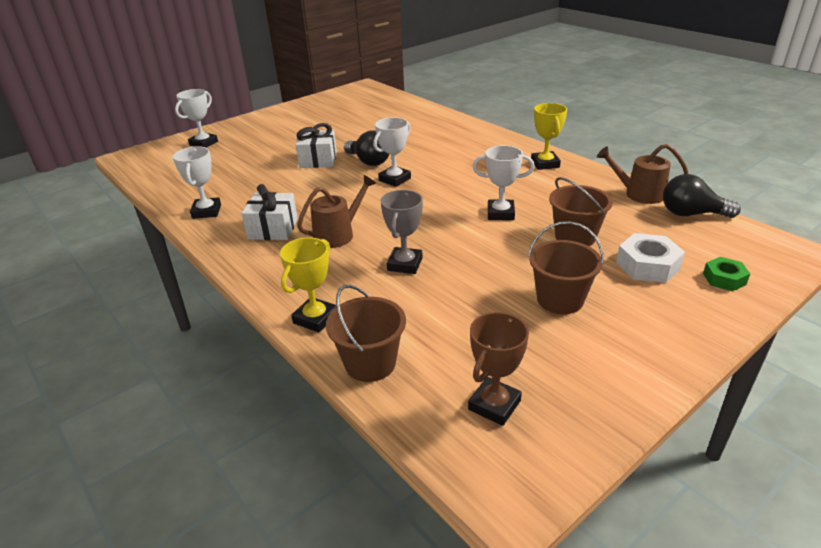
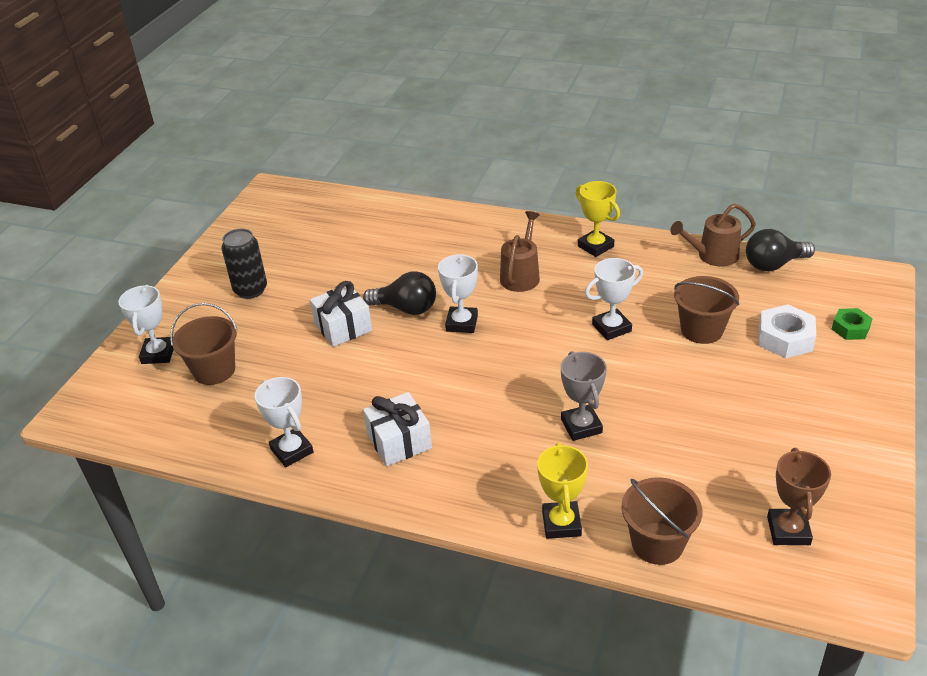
camera: 30 degrees left, 5 degrees up
brown watering can [297,175,376,248] -> brown watering can moved to [500,211,540,292]
brown bucket [528,221,604,314] -> brown bucket moved to [170,303,237,385]
none -> black can [222,229,267,299]

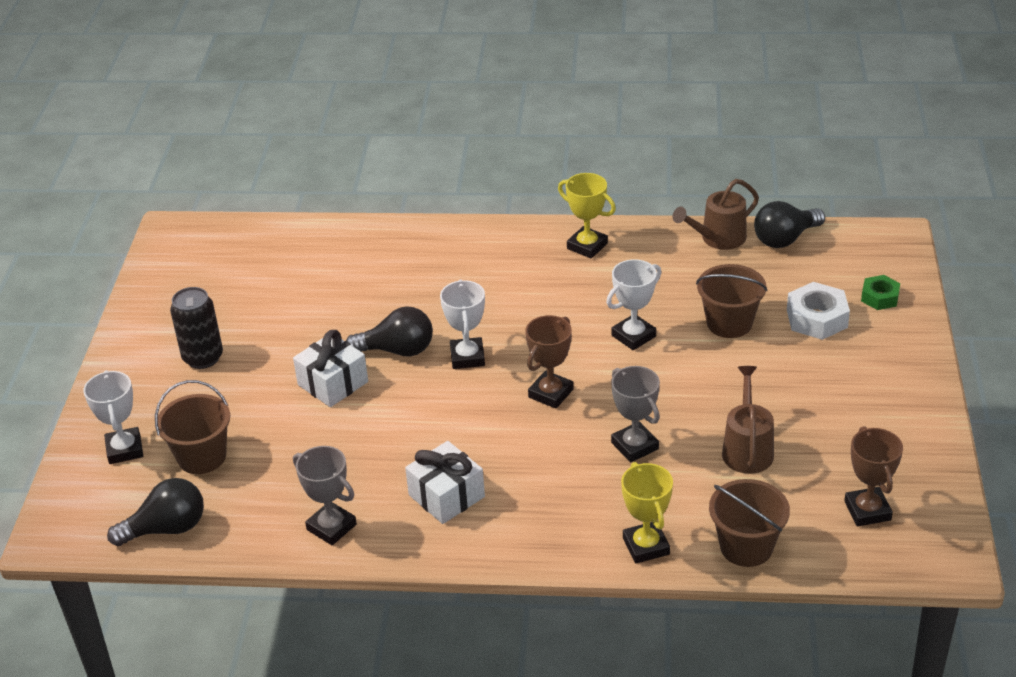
camera: 15 degrees left, 0 degrees up
white trophy [255,377,314,467] -> grey trophy [293,446,357,545]
brown watering can [500,211,540,292] -> brown watering can moved to [722,366,774,474]
none -> black light bulb [107,478,204,546]
none -> brown trophy [525,315,573,409]

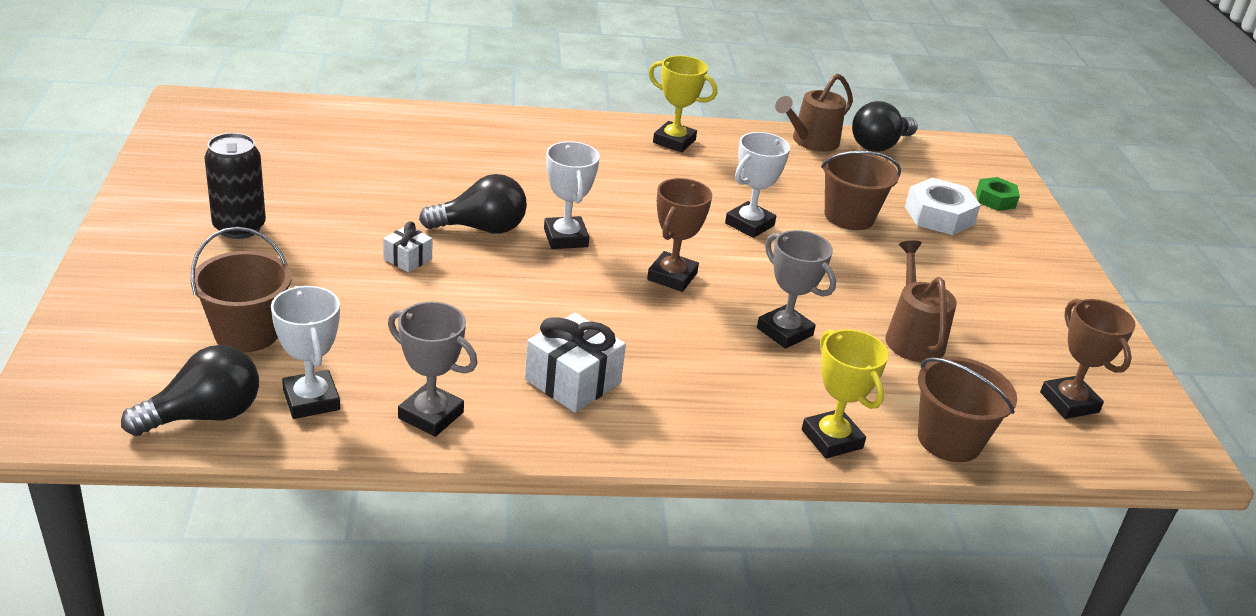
camera: 15 degrees left, 5 degrees down
white trophy [83,370,143,464] -> white trophy moved to [271,286,340,419]
white gift [293,330,368,407] -> white gift [383,221,432,273], size x0.56

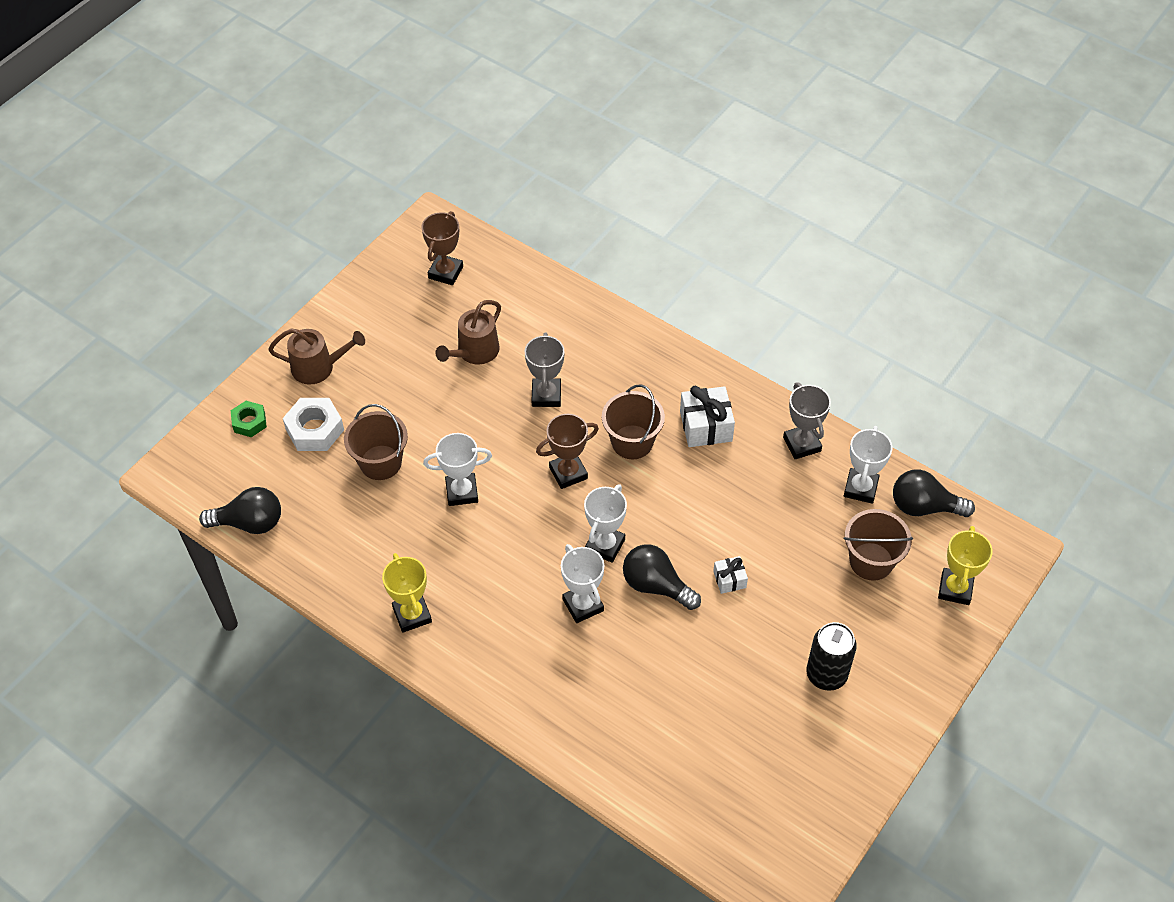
camera: 135 degrees left, 20 degrees up
brown watering can [775,74,853,152] -> brown watering can moved to [268,328,365,385]
yellow trophy [802,329,889,458] -> yellow trophy moved to [938,526,993,605]
brown bucket [918,357,1017,462] -> brown bucket moved to [602,385,665,459]
none -> white trophy [561,544,604,623]

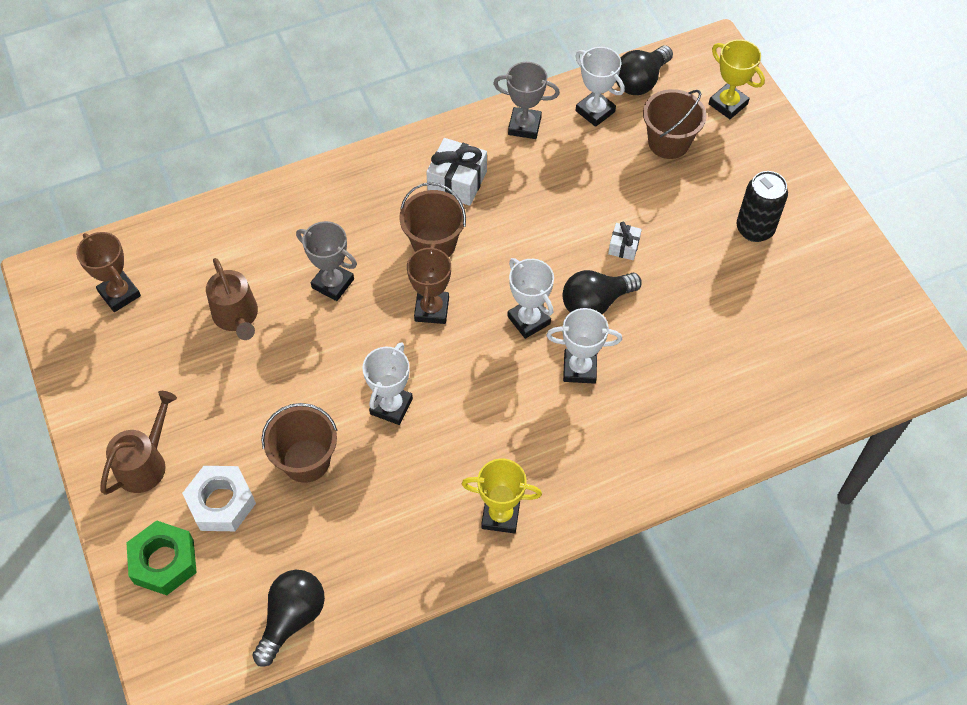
camera: 60 degrees left, 5 degrees up
green nut [231,401,267,437] -> green nut [126,520,197,595], size x1.58

